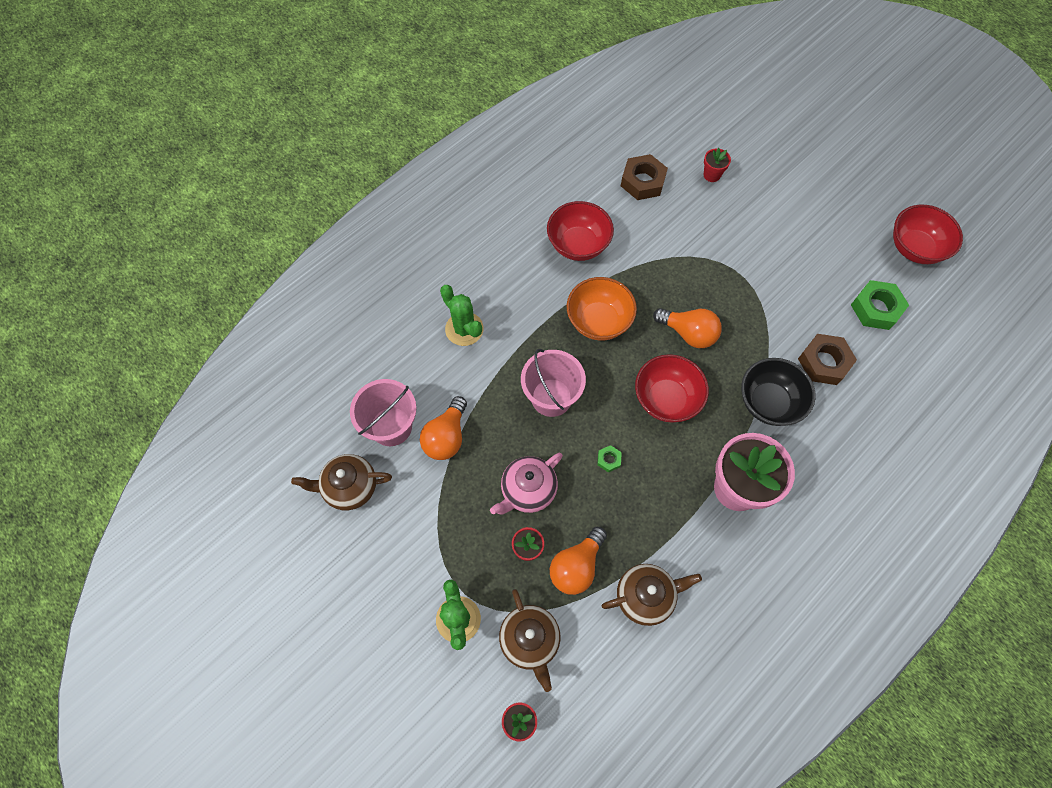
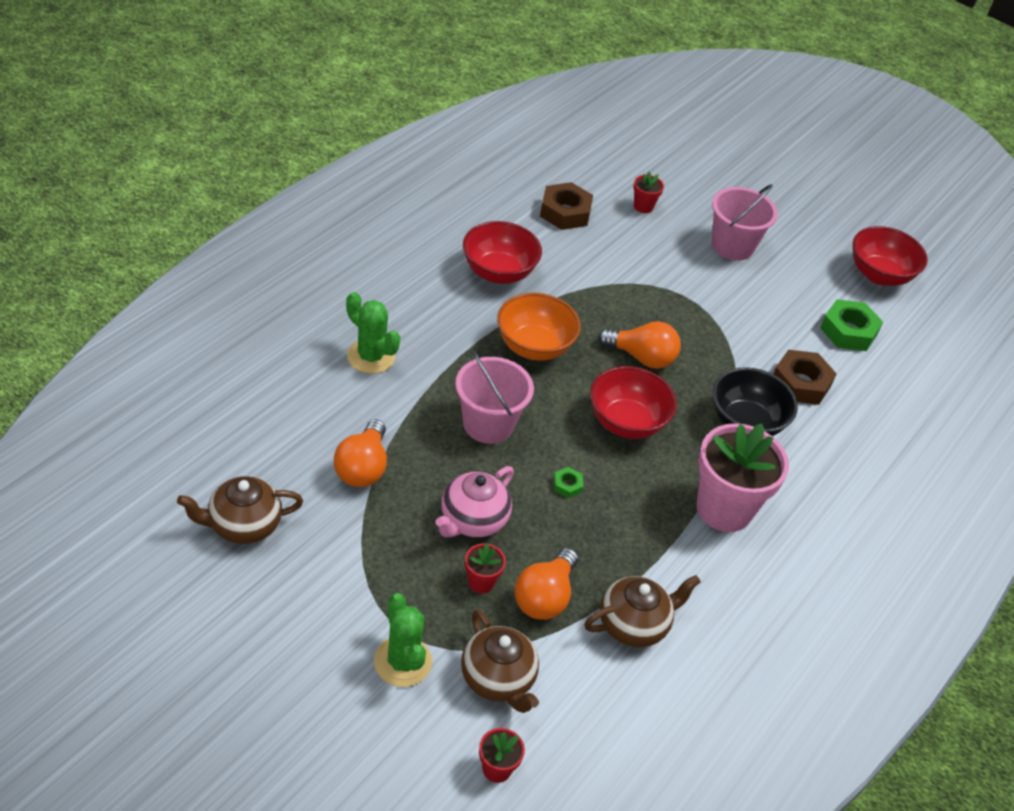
camera: 15 degrees left, 20 degrees down
pink bucket [350,379,416,446] -> pink bucket moved to [712,184,778,261]

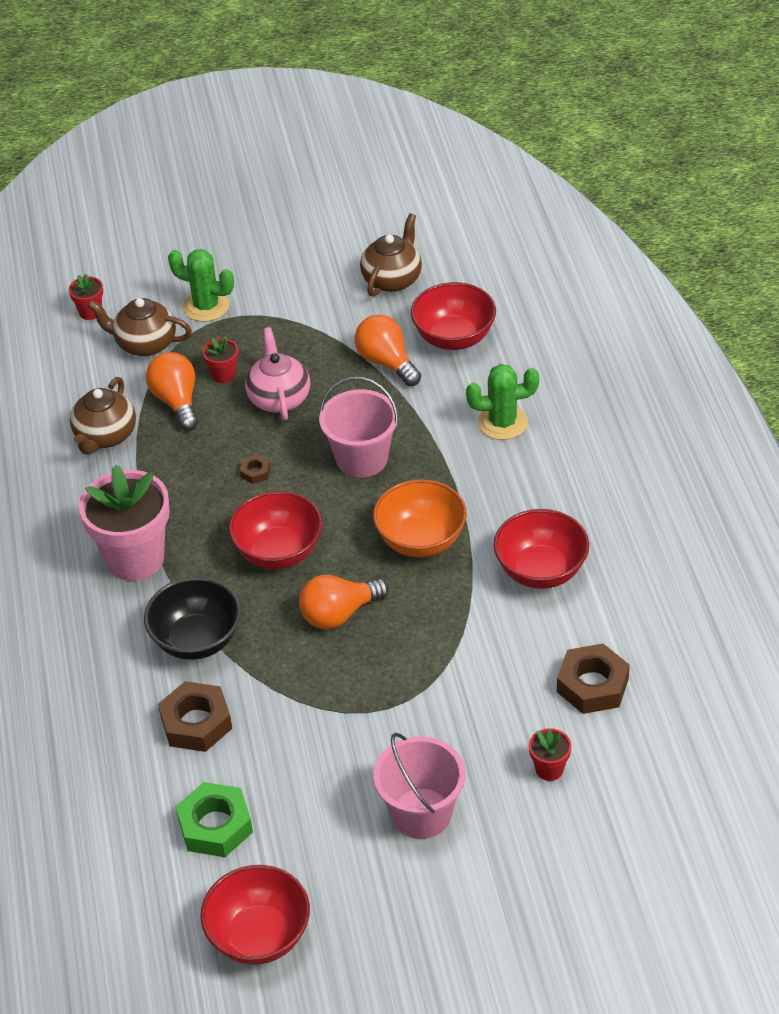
camera: 140 degrees right, 0 degrees up
green nut [553,467,584,498] -> brown nut [240,454,270,484]
none -> red bowl [411,282,496,350]

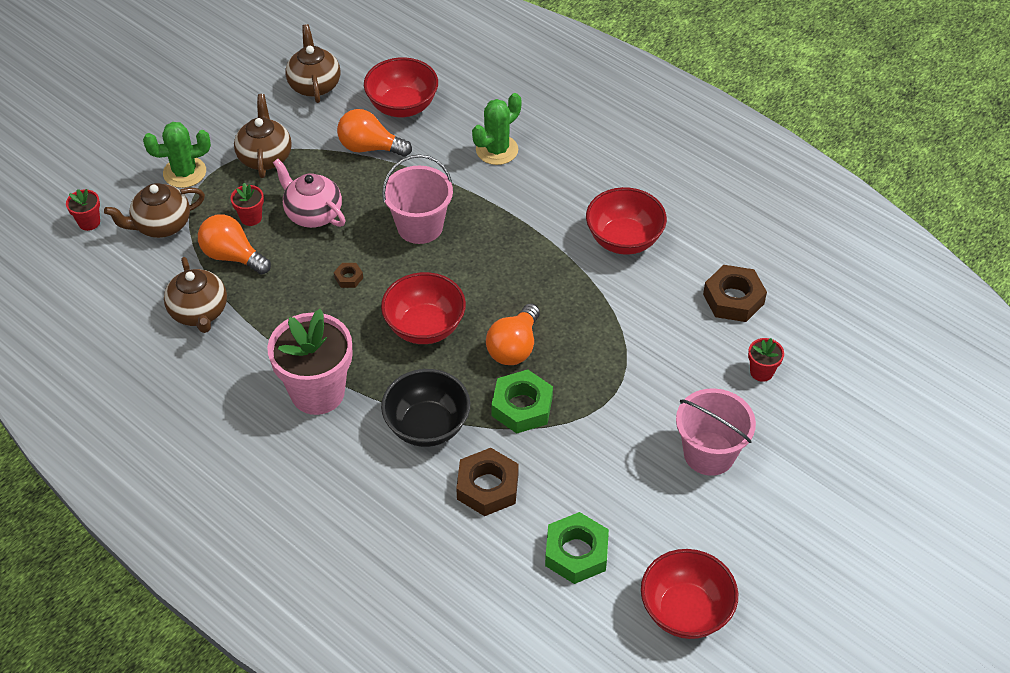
camera: 40 degrees left, 5 degrees up
orange bowl [373,479,467,557] -> none
none -> brown teapot [234,94,292,178]
none -> green nut [491,369,553,434]

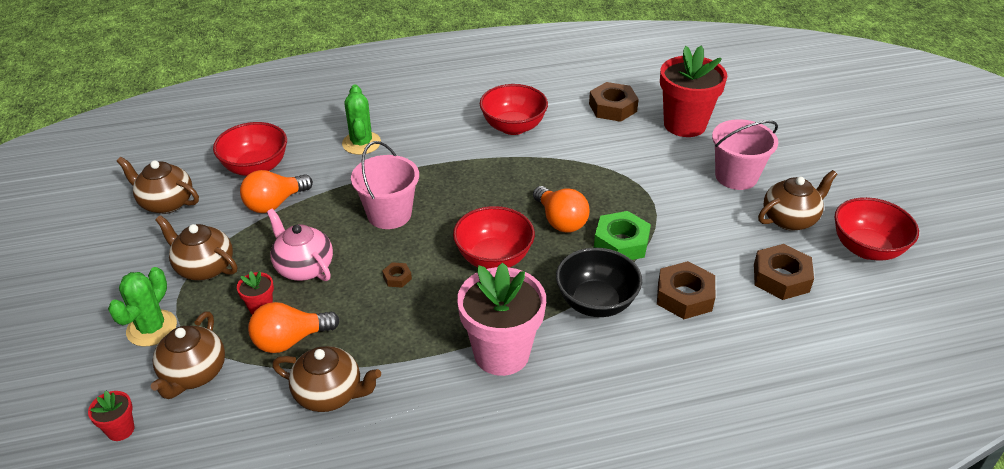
camera: 55 degrees left, 10 degrees down
pink teapot [273,159,346,228] -> pink teapot turned 60 degrees clockwise [267,208,333,281]
green nut [545,512,609,584] -> brown nut [754,244,814,300]
red flower pot [748,338,784,382] -> red flower pot [660,46,727,137], size x2.29
none -> brown teapot [758,170,837,231]

